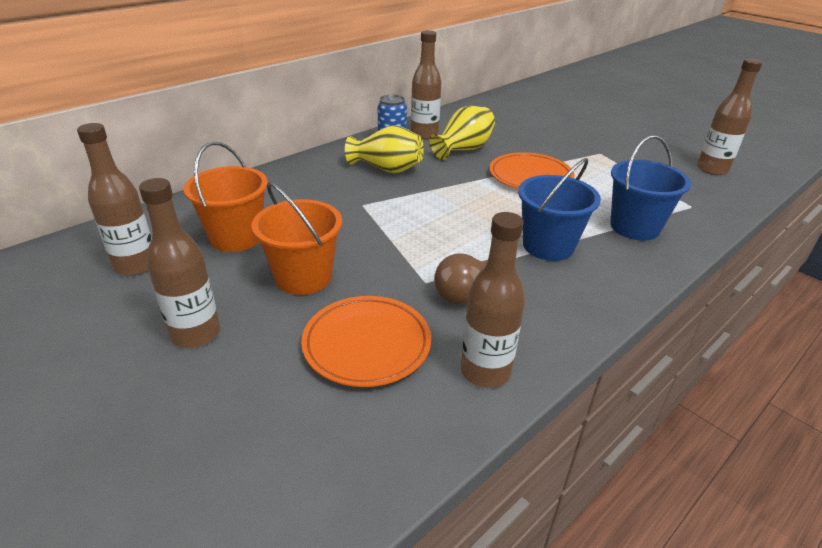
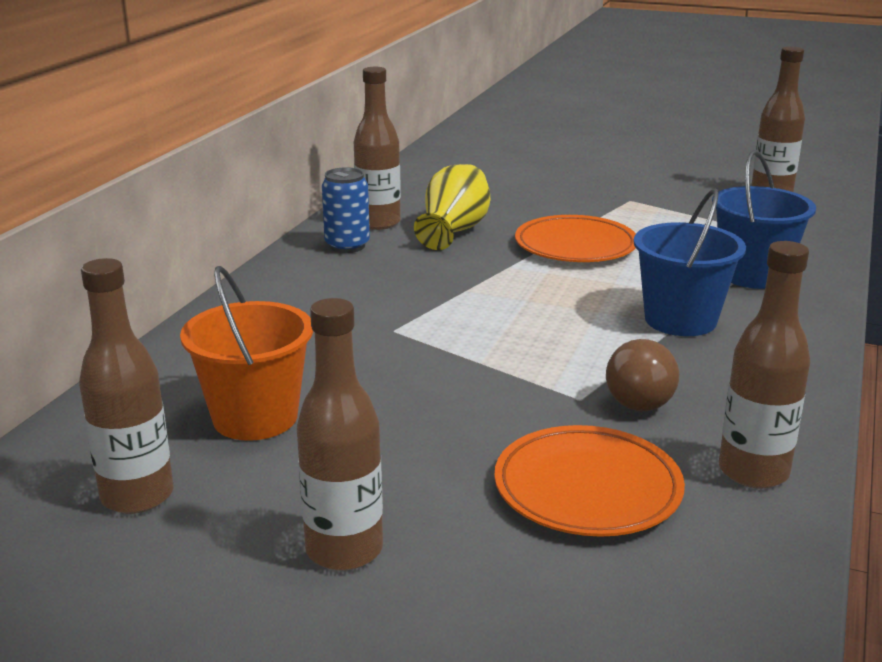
camera: 25 degrees left, 10 degrees down
orange bucket [252,182,342,295] -> none
yellow vase [345,125,424,173] -> none

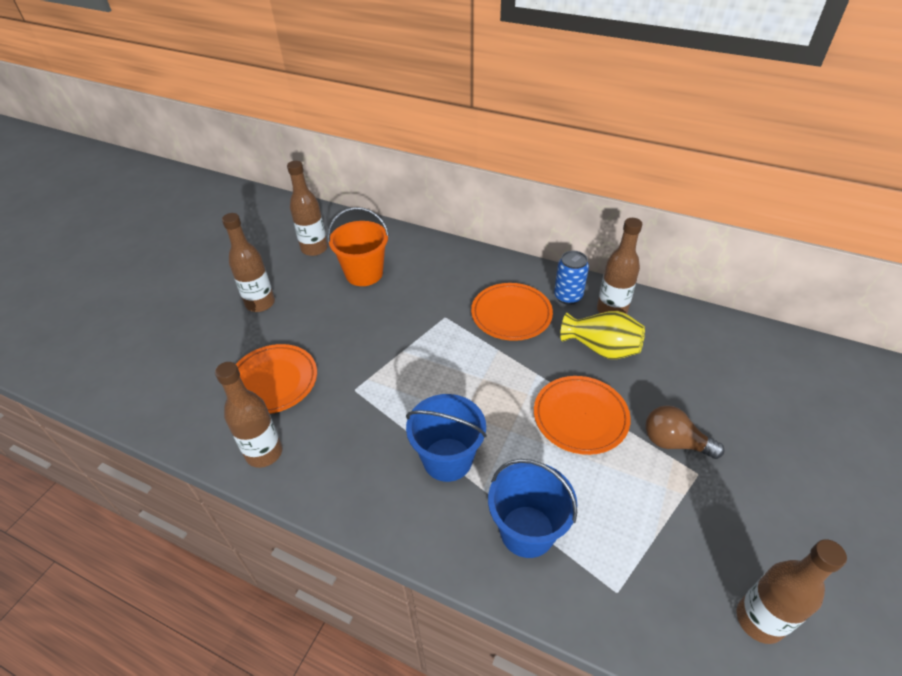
camera: 95 degrees right, 20 degrees up
brown light bulb [606,339,679,411] -> brown light bulb moved to [645,405,725,459]
none -> orange plate [471,283,553,341]

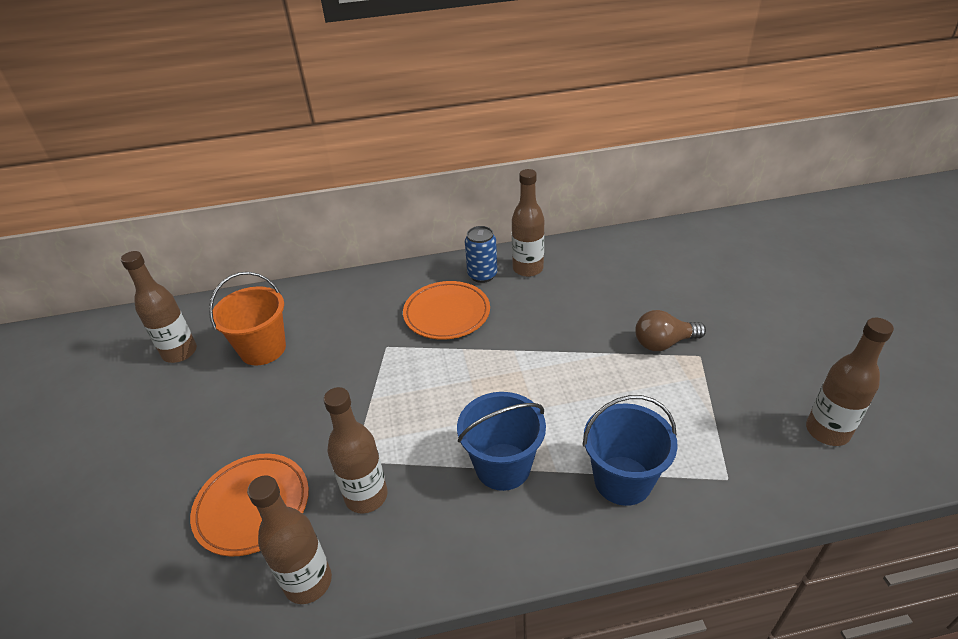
camera: 35 degrees left, 5 degrees down
brown bottle [222,213,275,312] -> brown bottle moved to [324,387,387,514]
orange plate [534,376,631,455] -> none
yellow vase [560,311,645,359] -> none

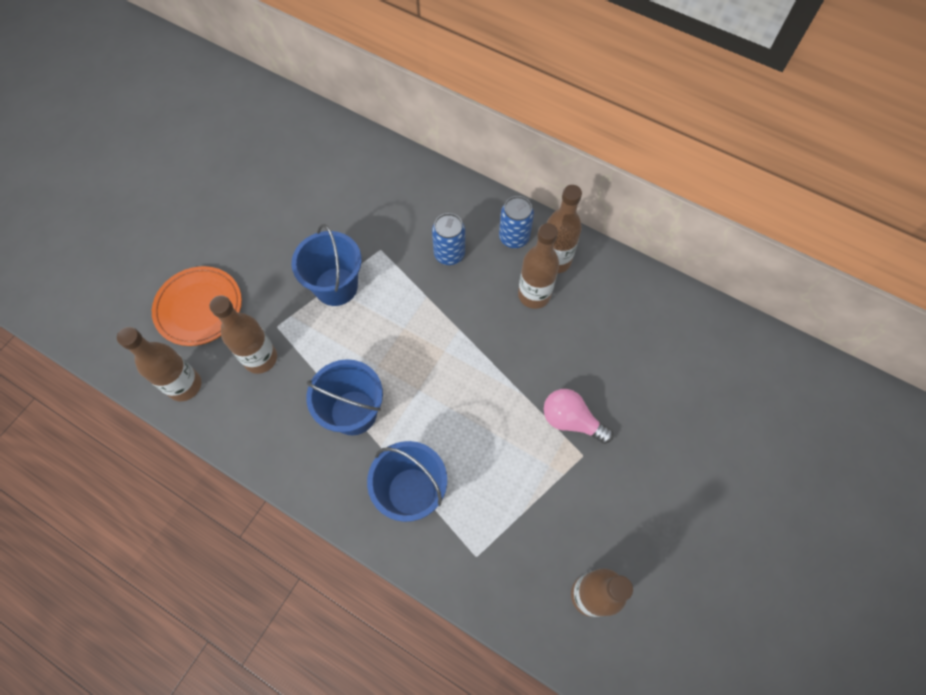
camera: 40 degrees right, 25 degrees up
brown bottle [121,251,197,363] -> brown bottle moved to [518,223,559,309]
orange bucket [209,272,286,365] -> none
orange plate [403,281,490,340] -> blue can [432,213,465,265]
brown light bulb [635,310,706,351] -> pink light bulb [544,389,613,444]
none -> blue bucket [291,224,362,306]

